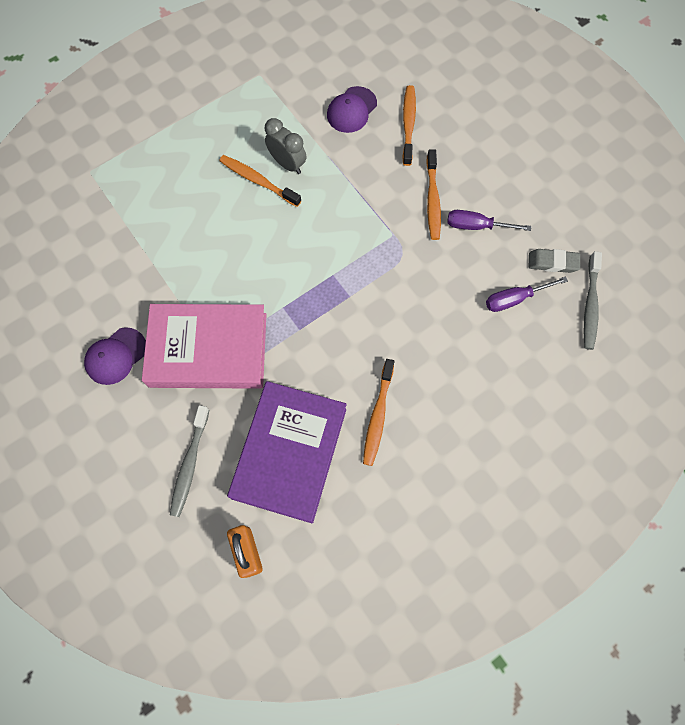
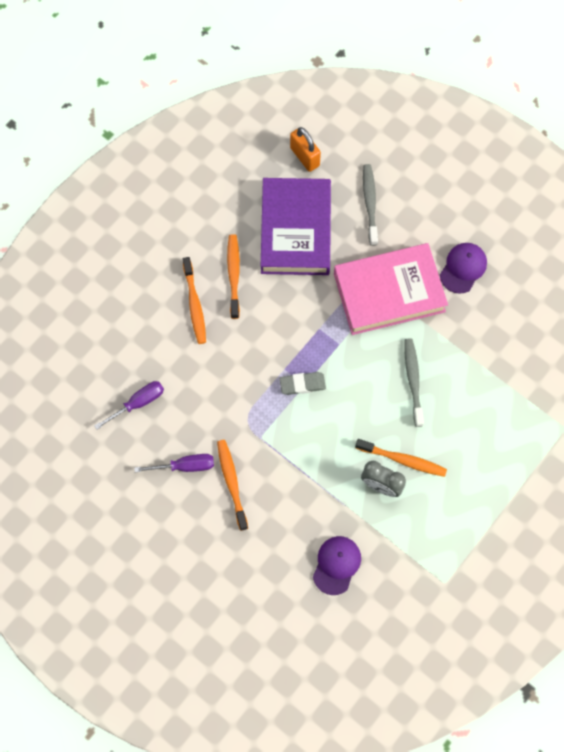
camera: 165 degrees right, 0 degrees up
orange toothbrush [402,85,416,166] -> orange toothbrush moved to [183,257,206,344]
grey eraser [529,249,580,273] -> grey eraser moved to [280,372,326,395]
grey toothbrush [584,251,602,350] -> grey toothbrush moved to [404,338,424,427]

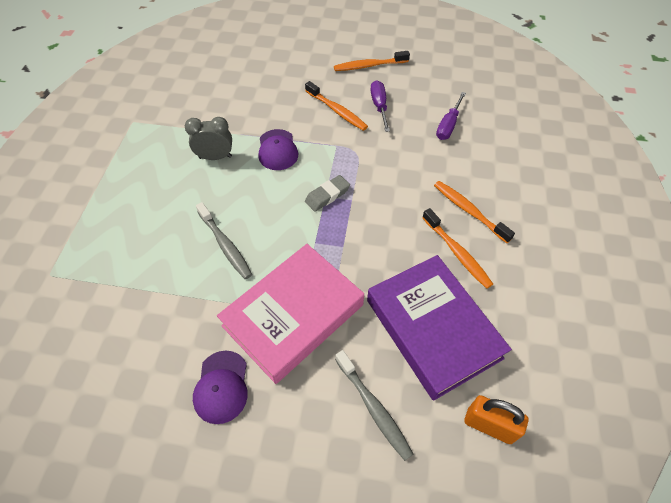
camera: 150 degrees right, 15 degrees down
purple screwdriver [134,454,214,472] -> purple screwdriver turned 120 degrees clockwise [370,80,390,132]
purple cap [313,536,361,595] -> purple cap moved to [259,129,298,170]
orange toothbrush [355,439,447,477] -> orange toothbrush moved to [334,51,410,71]

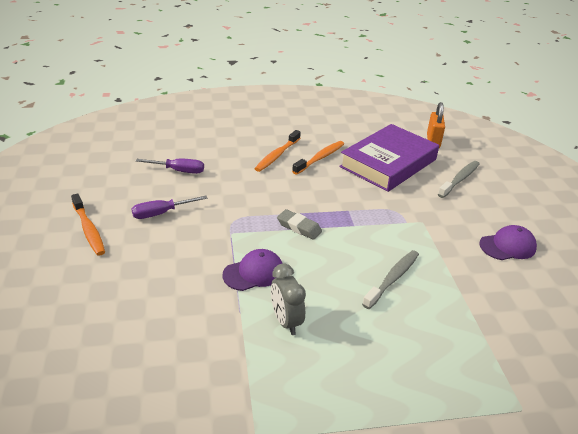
camera: 110 degrees left, 20 degrees down
pink book [217,244,364,384] -> none
orange toothbrush [305,81,368,131] -> none

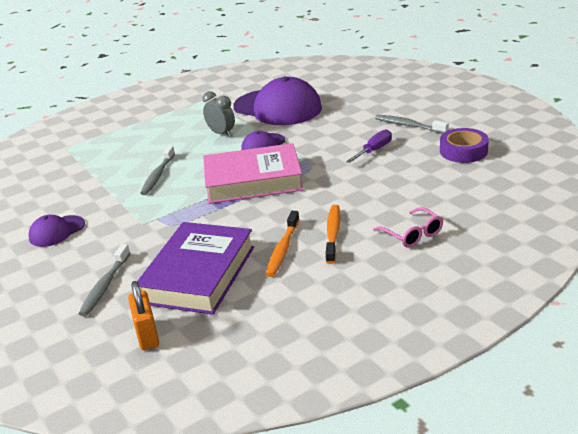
camera: 160 degrees right, 5 degrees down
orange toothbrush [71,193,105,256] -> grey toothbrush [375,115,449,133]
purple screwdriver [136,159,204,174] -> none
grey eraser [277,209,322,240] -> pink book [203,143,304,204]
none -> purple cap [234,77,322,125]
none -> pink glasses [373,207,443,248]
none -> purple tape [440,128,489,163]

